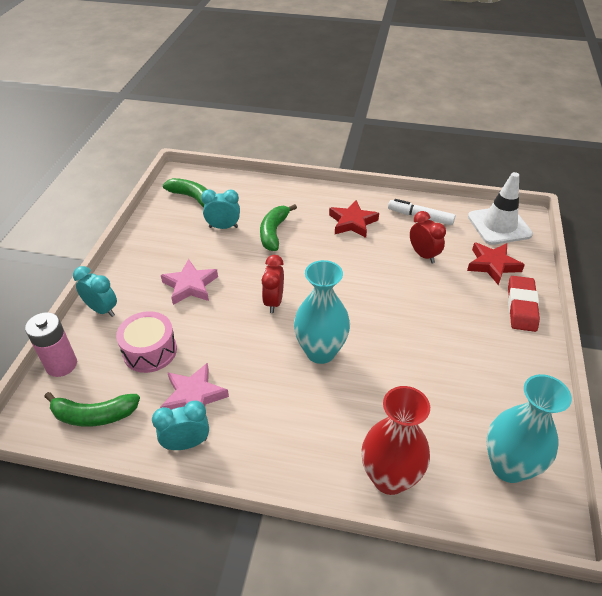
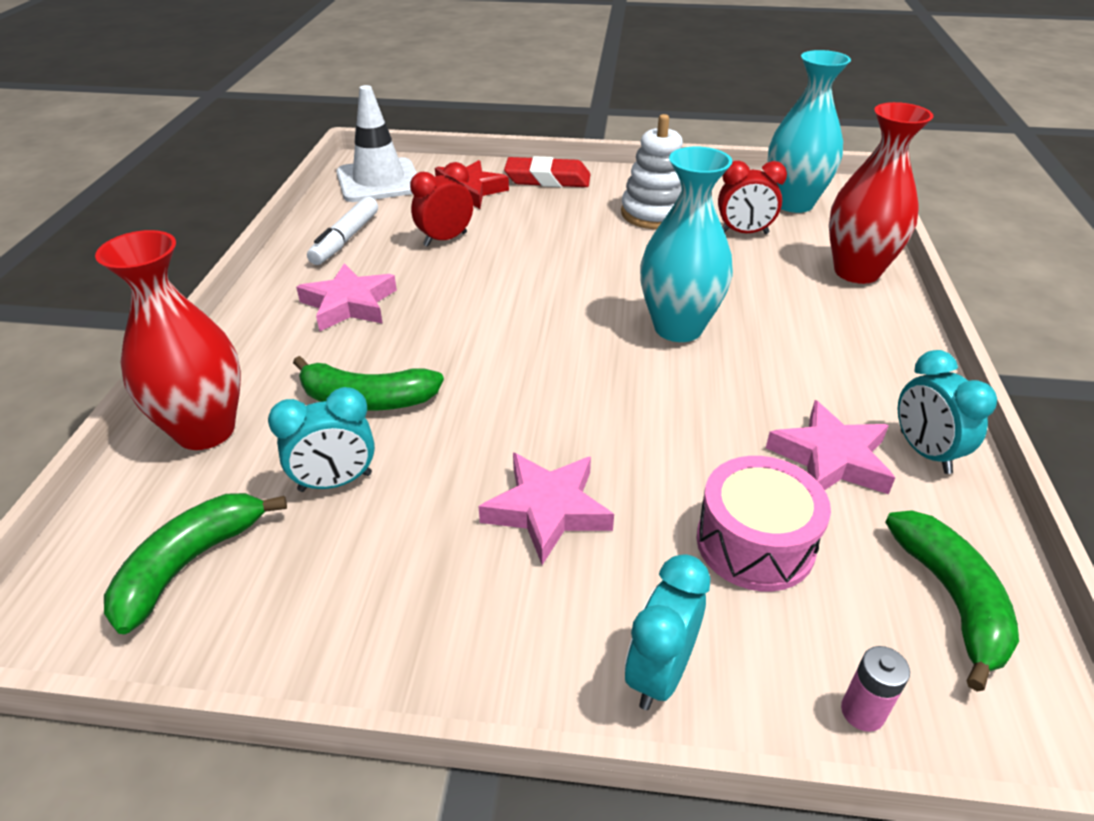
camera: 95 degrees left, 5 degrees down
pink battery [25,312,77,377] -> pink battery [841,646,910,732], size x0.54
turquoise clock [201,189,240,229] -> turquoise clock turned 105 degrees counterclockwise [268,387,375,492]
red clock [262,255,284,313] -> red clock moved to [718,161,787,234]
red star [329,200,379,238] -> pink star [296,263,397,331]
none -> red vase [95,230,241,450]
none -> white stacking toy [621,114,683,229]

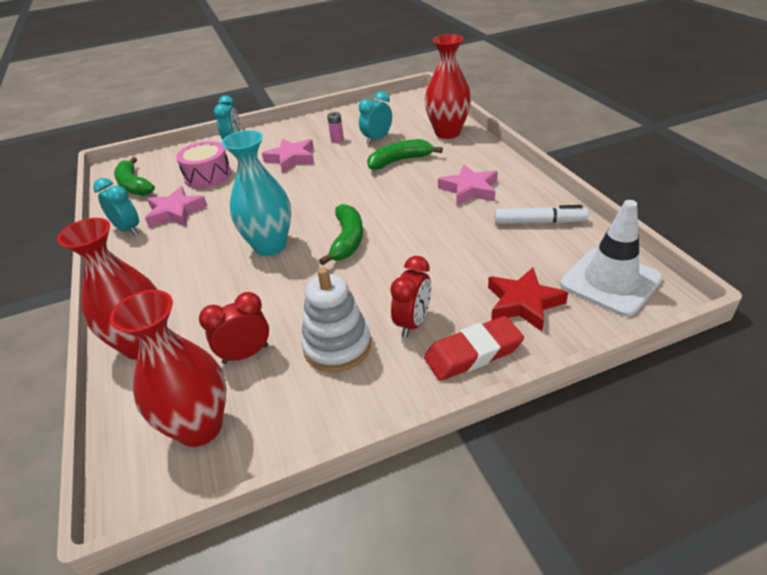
camera: 155 degrees right, 0 degrees up
green banana [104,493,287,634] -> green banana moved to [319,204,363,265]
white marker [307,197,378,265] -> white marker turned 105 degrees clockwise [494,205,589,224]
red clock [410,162,473,247] -> red clock moved to [390,256,431,338]
turquoise vase [768,50,851,213] -> red vase [110,290,226,447]
pink battery [841,646,910,732] -> pink battery moved to [327,112,344,143]

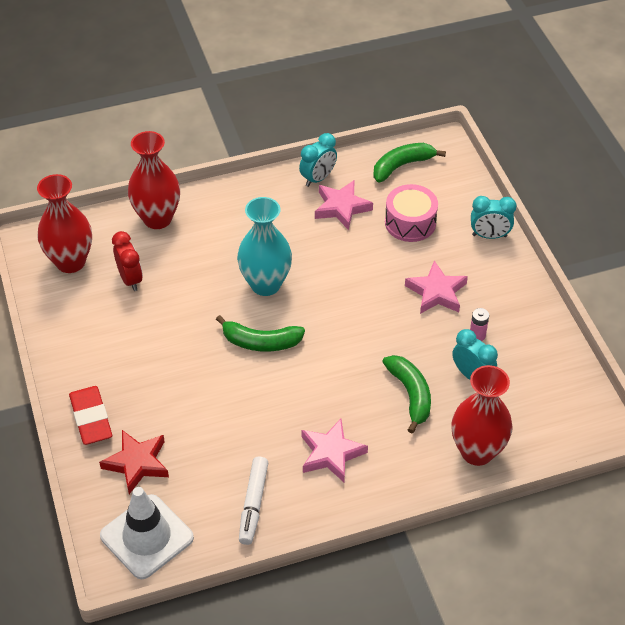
camera: 90 degrees right, 10 degrees up
white stacking toy [301,267,371,372] -> none
red clock [390,256,431,338] -> none

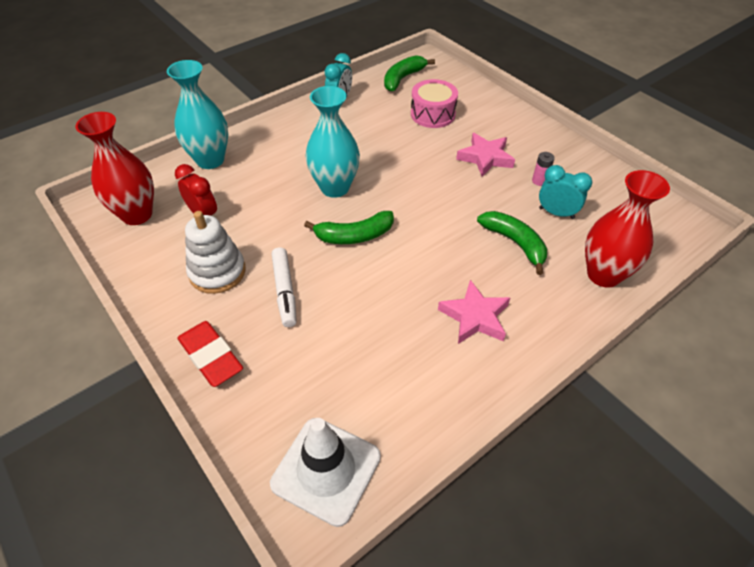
camera: 20 degrees left, 0 degrees up
red star [99,430,169,494] -> none
red vase [128,131,180,229] -> turquoise vase [167,60,228,169]
white marker [239,457,268,545] -> white marker moved to [272,247,297,327]
pink star [315,180,373,230] -> none
turquoise clock [471,196,517,239] -> none
none -> white stacking toy [185,211,246,294]

